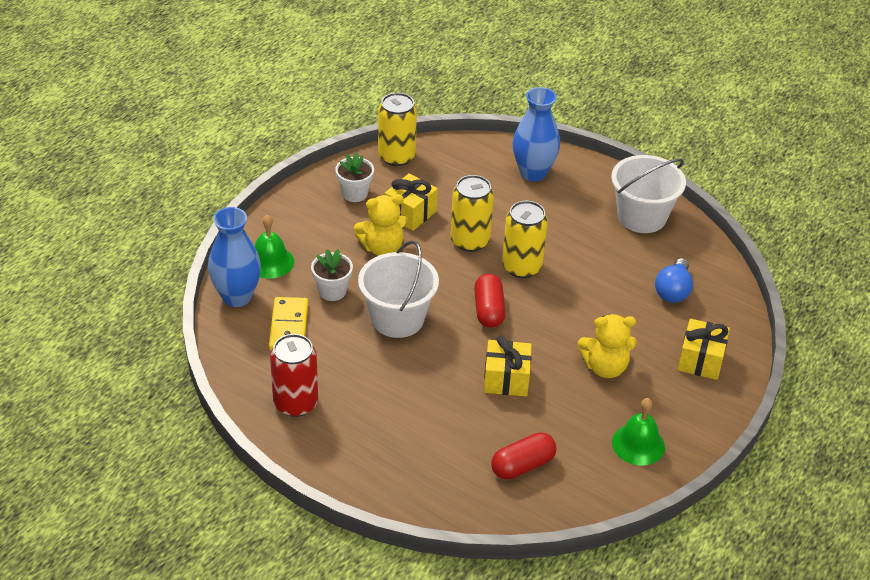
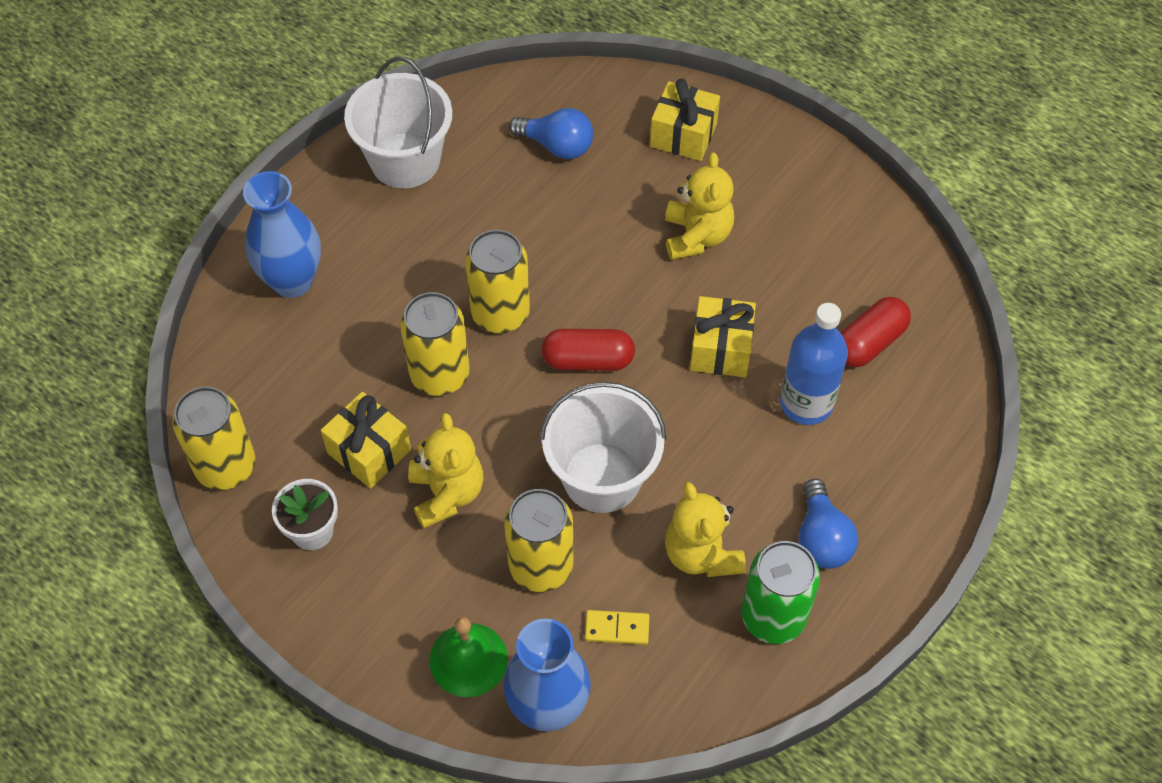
camera: 85 degrees left, 15 degrees up
yellow domino [269,297,308,350] -> yellow domino [585,610,650,645], size x0.59
red can [270,334,318,417] -> green can [741,541,820,644]
white flower pot [311,249,353,301] -> yellow can [504,489,573,592]
red capsule [491,432,557,480] -> red capsule turned 75 degrees clockwise [840,297,911,368]
green bell [612,398,665,465] -> none
none -> yellow teddy bear [665,482,746,577]
none -> blue bottle [780,303,848,425]
none -> blue light bulb [798,479,858,569]

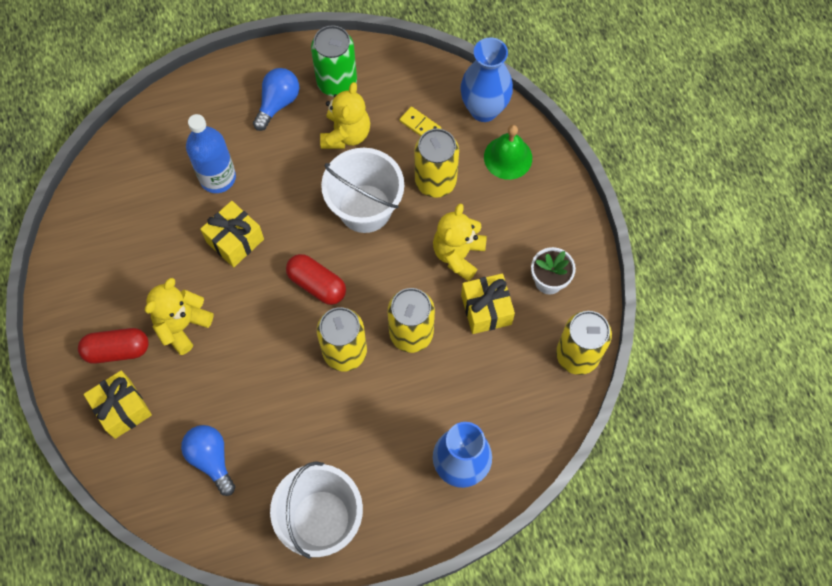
camera: 145 degrees left, 10 degrees up
red capsule [840,297,911,368] -> red capsule moved to [78,328,149,364]

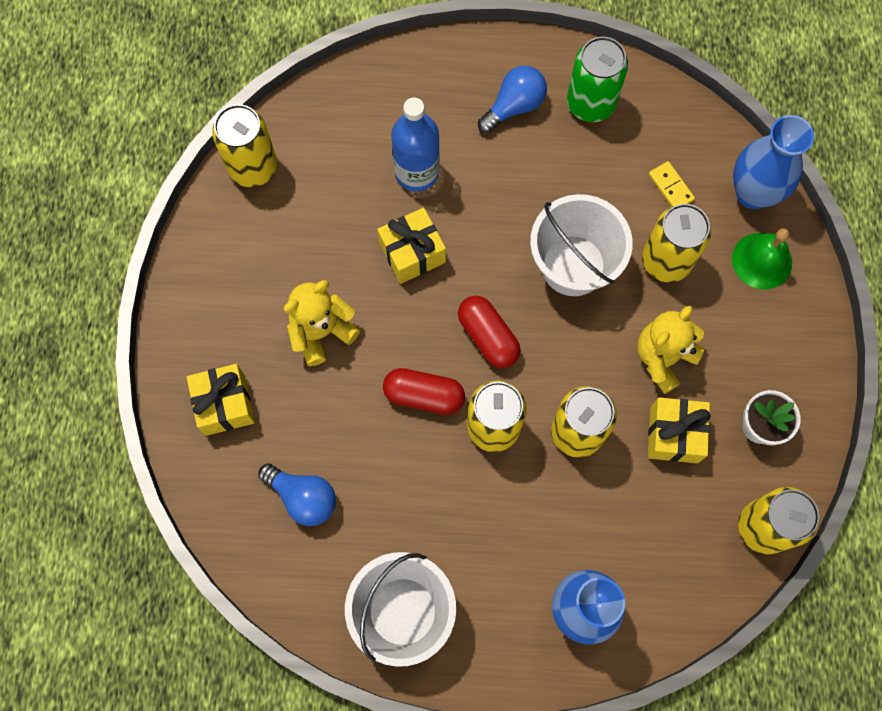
camera: 20 degrees right, 5 degrees up
red capsule [78,328,149,364] -> red capsule moved to [383,368,465,415]
blue light bulb [181,425,235,496] -> blue light bulb turned 135 degrees clockwise [258,463,336,526]
yellow teddy bear [320,82,370,149] -> none
none -> yellow can [212,104,277,187]

